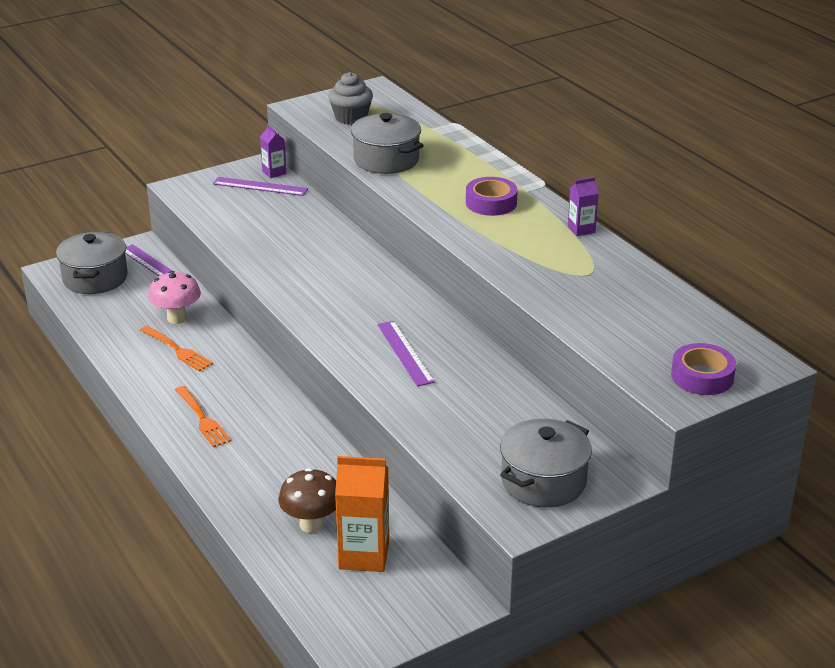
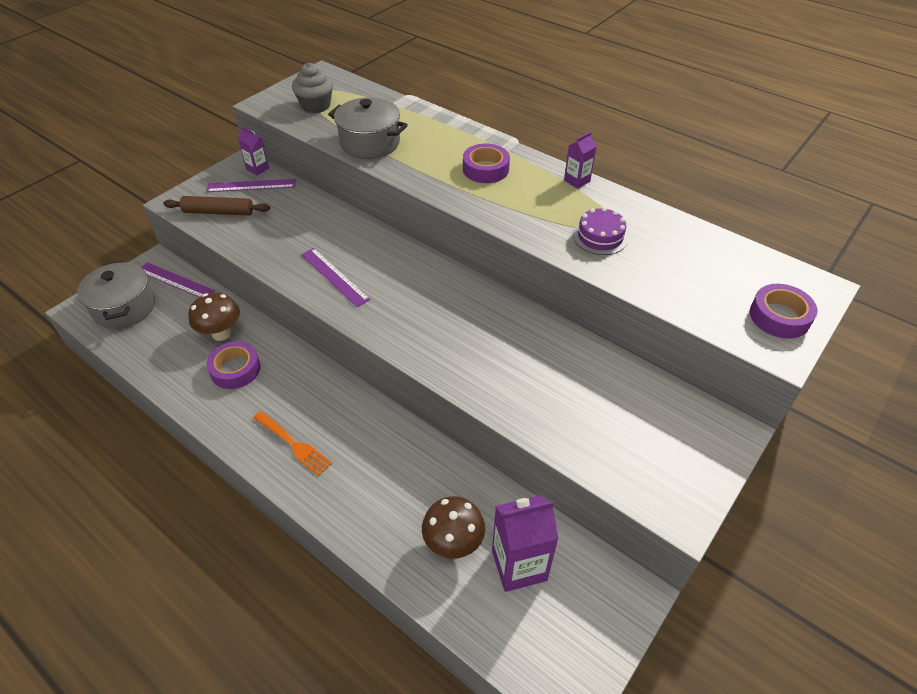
camera: 20 degrees left, 15 degrees up
orange fork [140,326,213,371] -> purple tape [206,341,260,389]
pink mushroom [148,271,201,324] -> brown mushroom [188,293,240,341]
orange carton [335,456,389,572] -> purple carton [492,495,559,592]
purple ruler [377,321,435,386] -> purple ruler moved to [301,248,370,307]
grey pot [500,418,592,508] -> none
none -> brown rolling pin [163,196,270,216]
none -> purple cake [573,207,628,255]

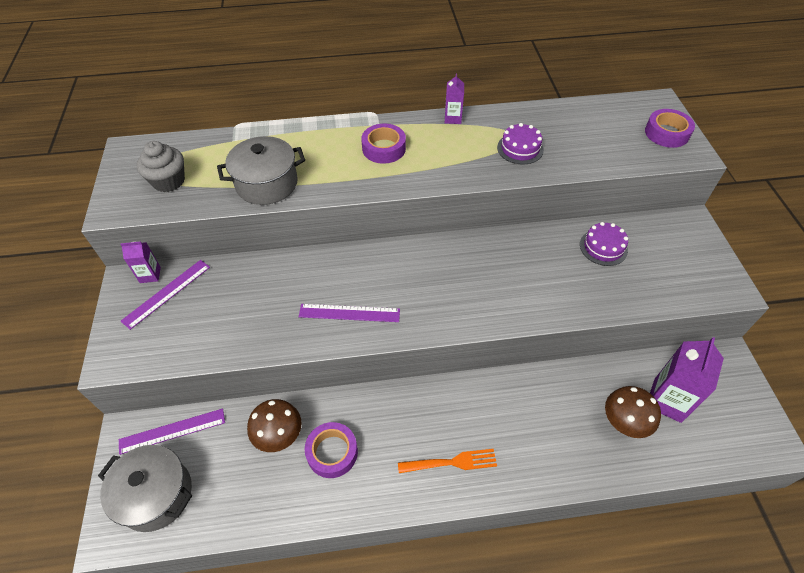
camera: 45 degrees left, 5 degrees up
brown rolling pin [163,196,270,216] -> none
none -> purple cake [580,222,628,266]

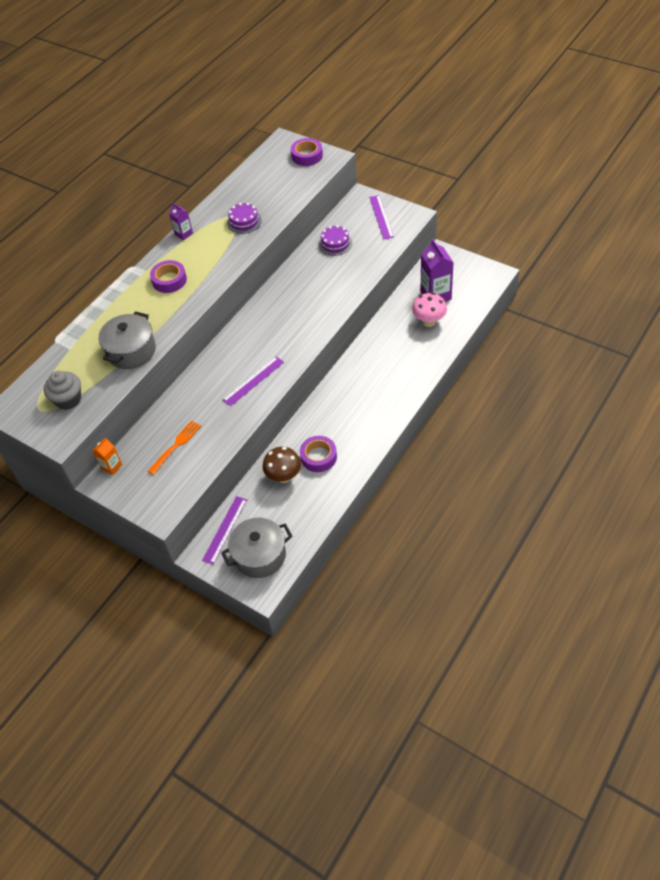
camera: 45 degrees left, 0 degrees up
purple carton [120,241,161,283] -> orange carton [93,437,122,475]
purple ruler [121,260,210,330] -> purple ruler moved to [369,195,394,239]
orange fork [398,449,497,473] -> orange fork moved to [148,420,201,475]
brown mushroom [605,386,661,438] -> pink mushroom [412,293,447,327]

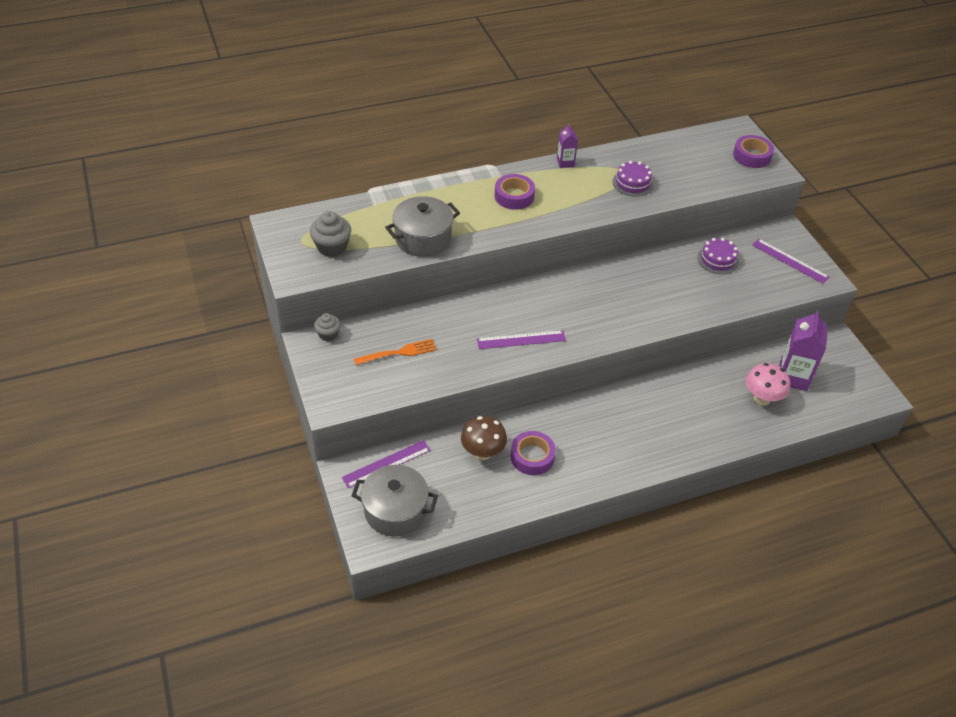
camera: 30 degrees right, 5 degrees down
orange carton [93,437,122,475] -> grey cupcake [314,313,341,341]
purple ruler [369,195,394,239] -> purple ruler turned 75 degrees counterclockwise [752,239,829,284]

